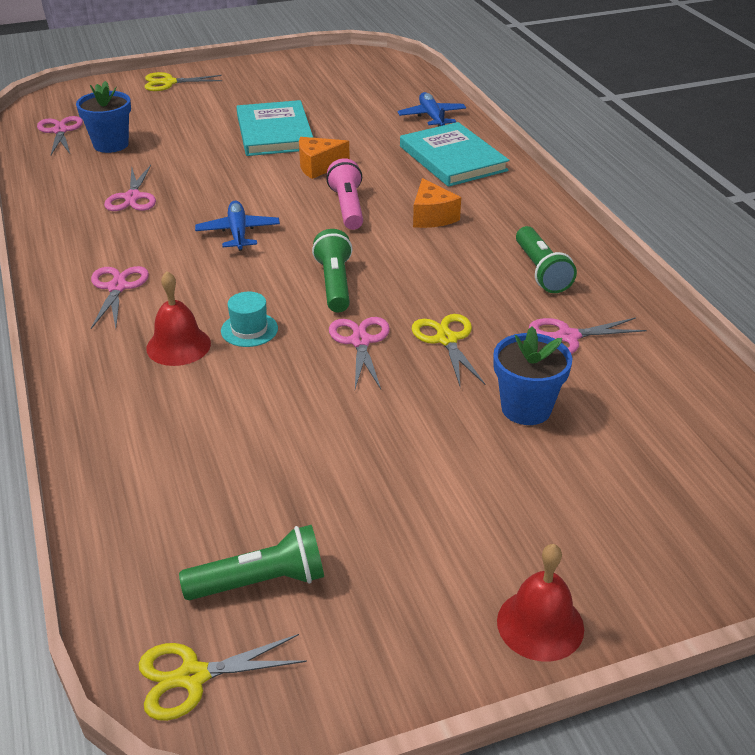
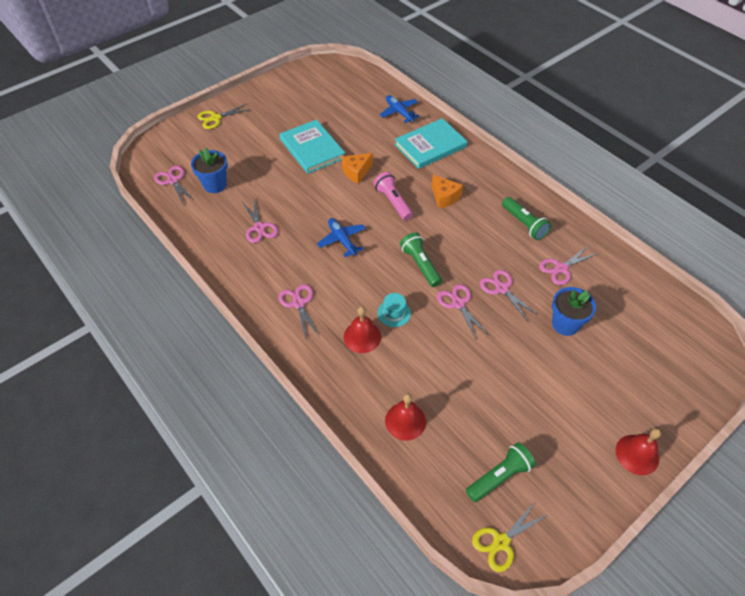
camera: 20 degrees left, 15 degrees up
turquoise book [400,122,509,187] -> turquoise book turned 75 degrees counterclockwise [394,118,468,169]
yellow scissors [412,314,485,386] -> pink scissors [480,270,538,321]
none -> red bell [385,394,426,441]

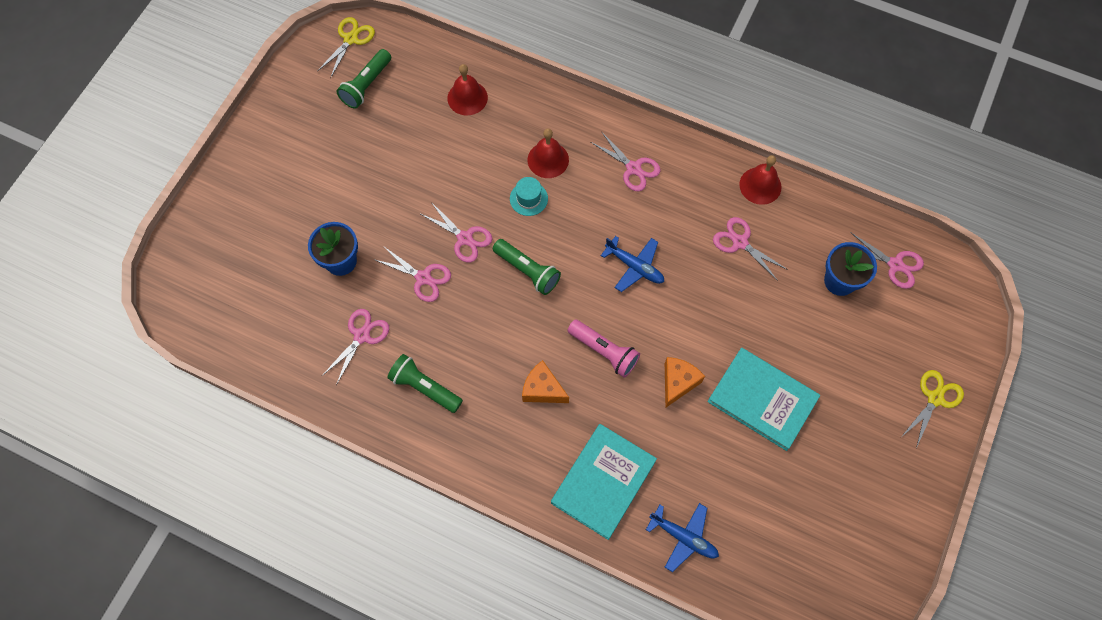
camera: 155 degrees right, 15 degrees up
red bell [616,428,661,475] -> red bell moved to [739,155,782,205]

